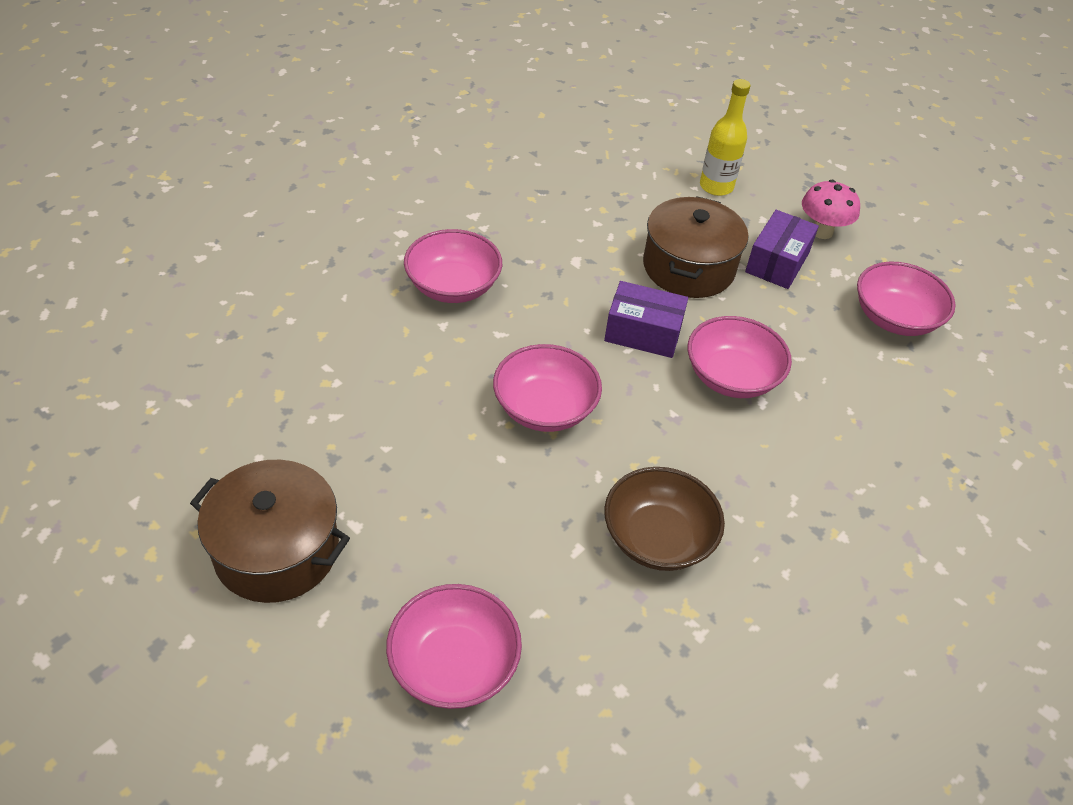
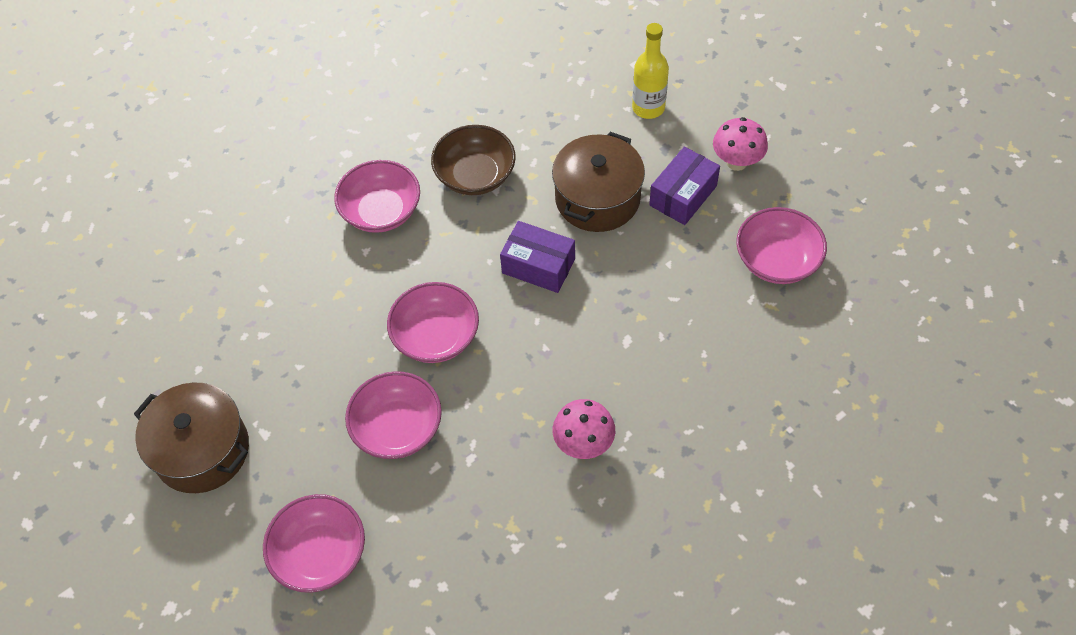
camera: 15 degrees right, 10 degrees up
brown bowl [604,467,725,571] -> brown bowl moved to [431,125,516,195]
pink bowl [688,316,792,398] -> pink bowl moved to [345,371,442,459]
none -> pink mushroom [553,399,615,459]

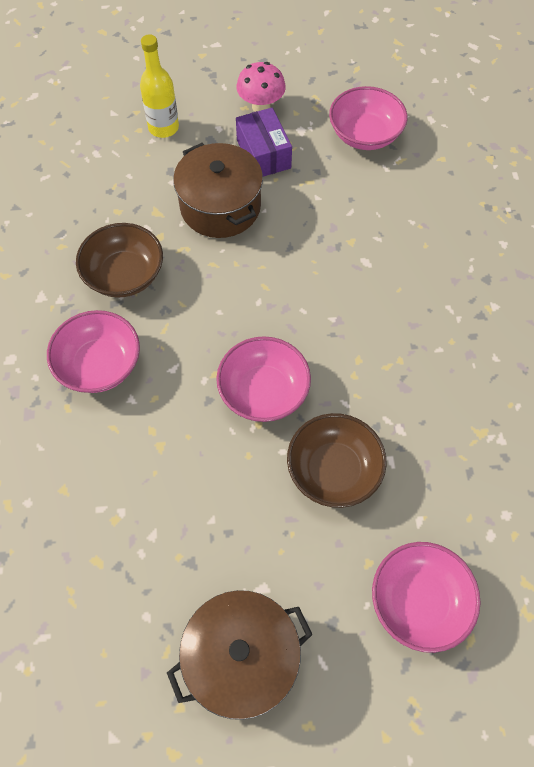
camera: 60 degrees left, 5 degrees up
pink bowl [345,371,442,459] -> brown bowl [287,413,387,508]
purple box [500,221,575,293] -> none
pink mushroom [553,399,615,459] -> none

